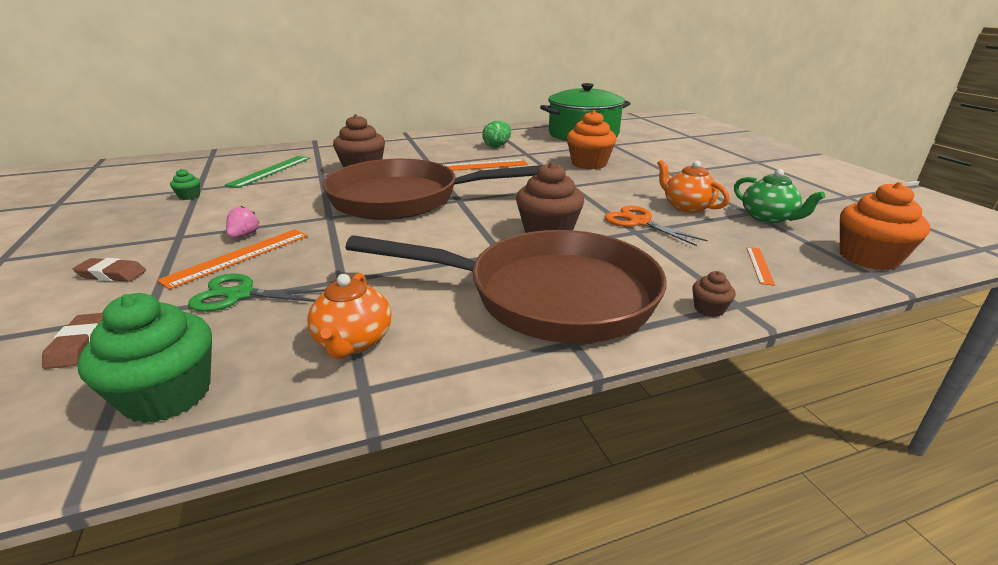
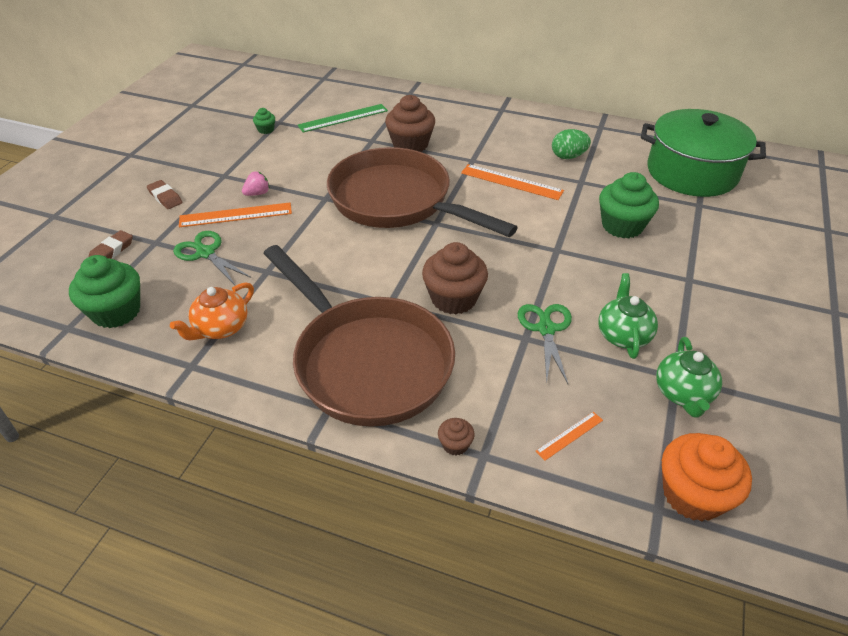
camera: 40 degrees right, 15 degrees up
orange cupcake [567,110,617,169] -> green cupcake [599,172,659,238]
orange scissors [604,205,708,246] -> green scissors [518,304,572,384]
orange teapot [657,160,730,213] -> green teapot [598,273,658,359]

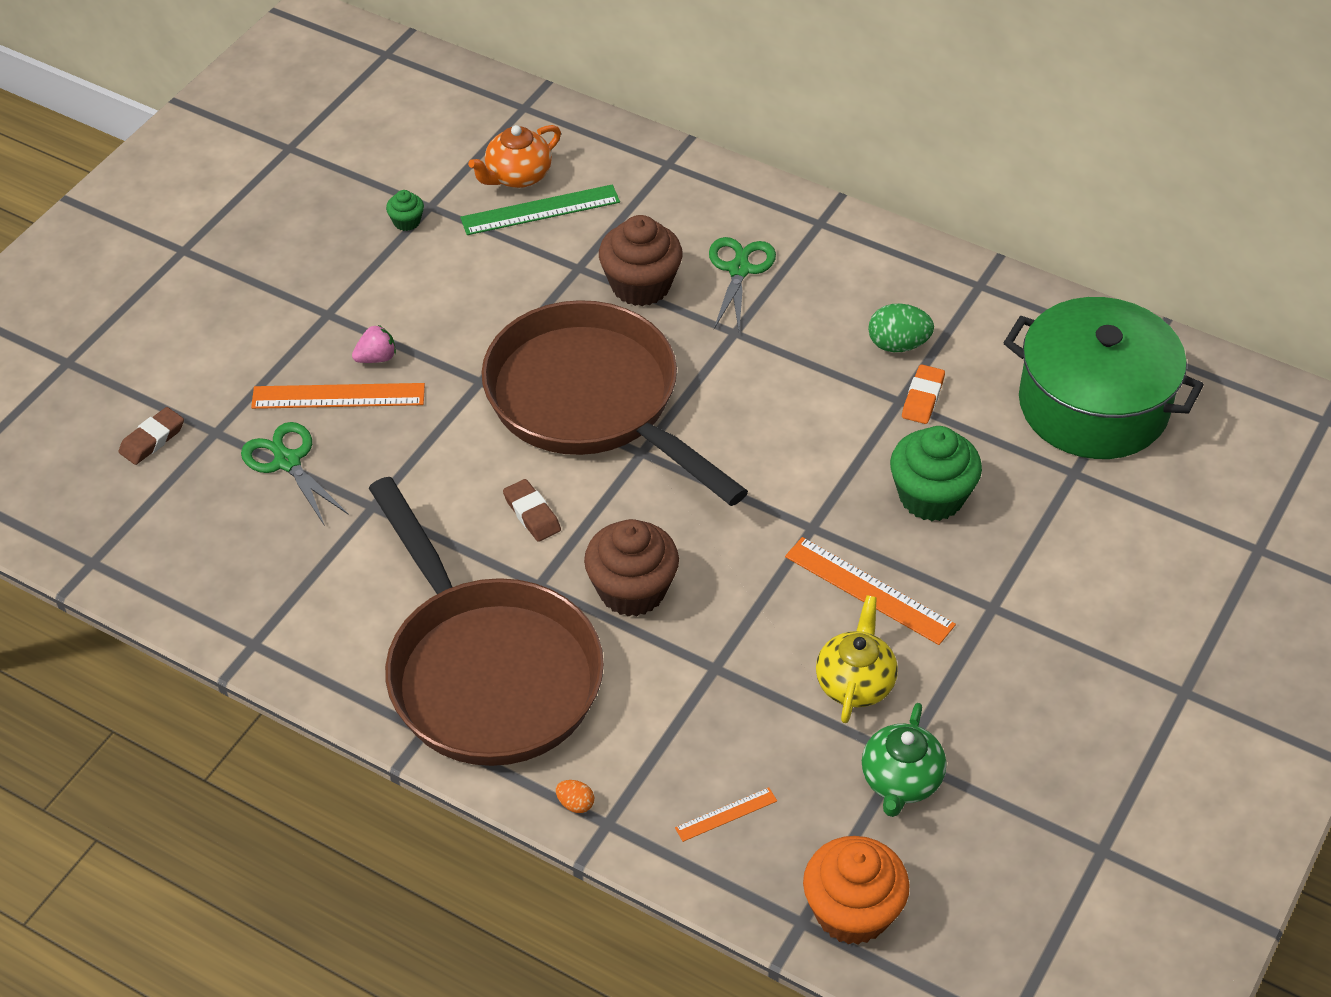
camera: 10 degrees right, 5 degrees up
green cupcake [69,255,140,328] -> none
brown eraser [147,180,182,209] -> brown eraser moved to [503,479,561,542]
orange teapot [170,282,254,340] -> orange teapot moved to [468,125,561,188]
brown cupcake [438,418,474,456] -> orange egg [556,780,594,813]
orange ruler [461,164,564,200] -> orange ruler moved to [785,537,956,645]
green scissors [518,304,572,384] -> green scissors moved to [709,237,776,330]
green teapot [598,273,658,359] -> yellow teapot [816,595,898,723]
none -> orange eraser [902,364,945,424]

